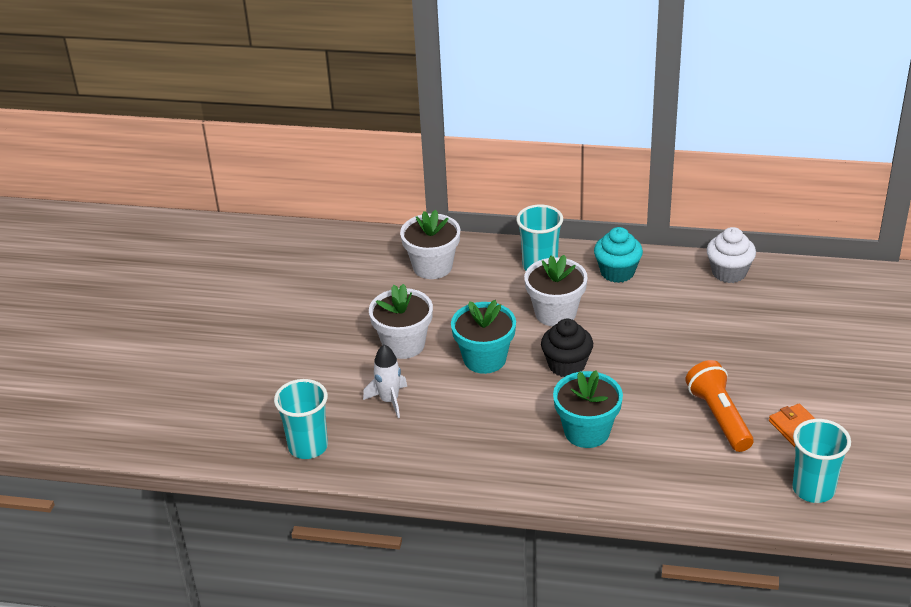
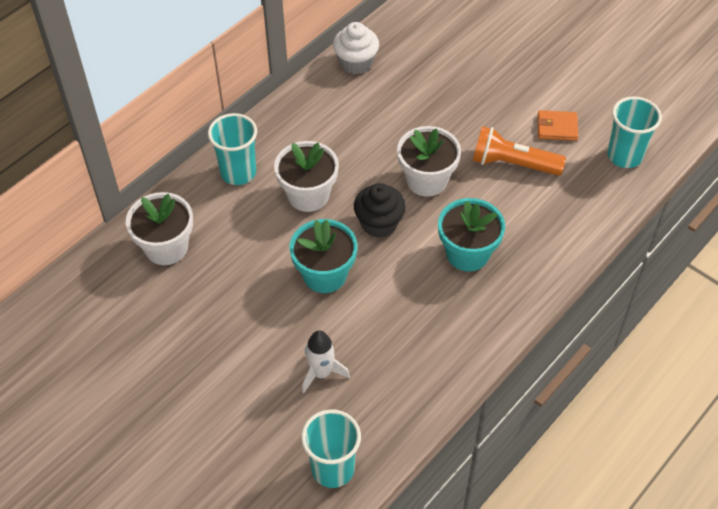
camera: 60 degrees left, 15 degrees up
white flower pot [369,284,433,359] -> white flower pot moved to [397,126,461,197]
turquoise cupcake [594,227,643,283] -> none

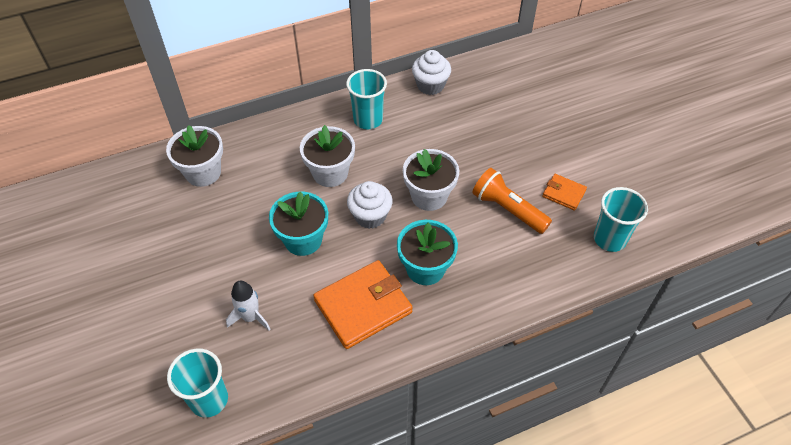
camera: 25 degrees right, 0 degrees up
turquoise cup [208,113,257,185] -> turquoise cup moved to [346,69,387,129]
black cupcake [354,183,406,238] -> white cupcake [347,181,392,229]
none -> orange wallet [313,260,413,349]

